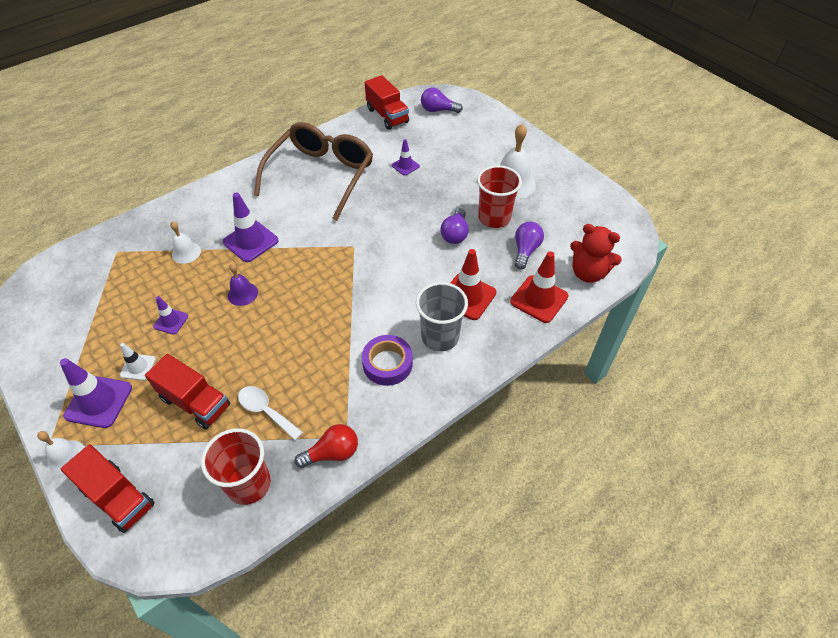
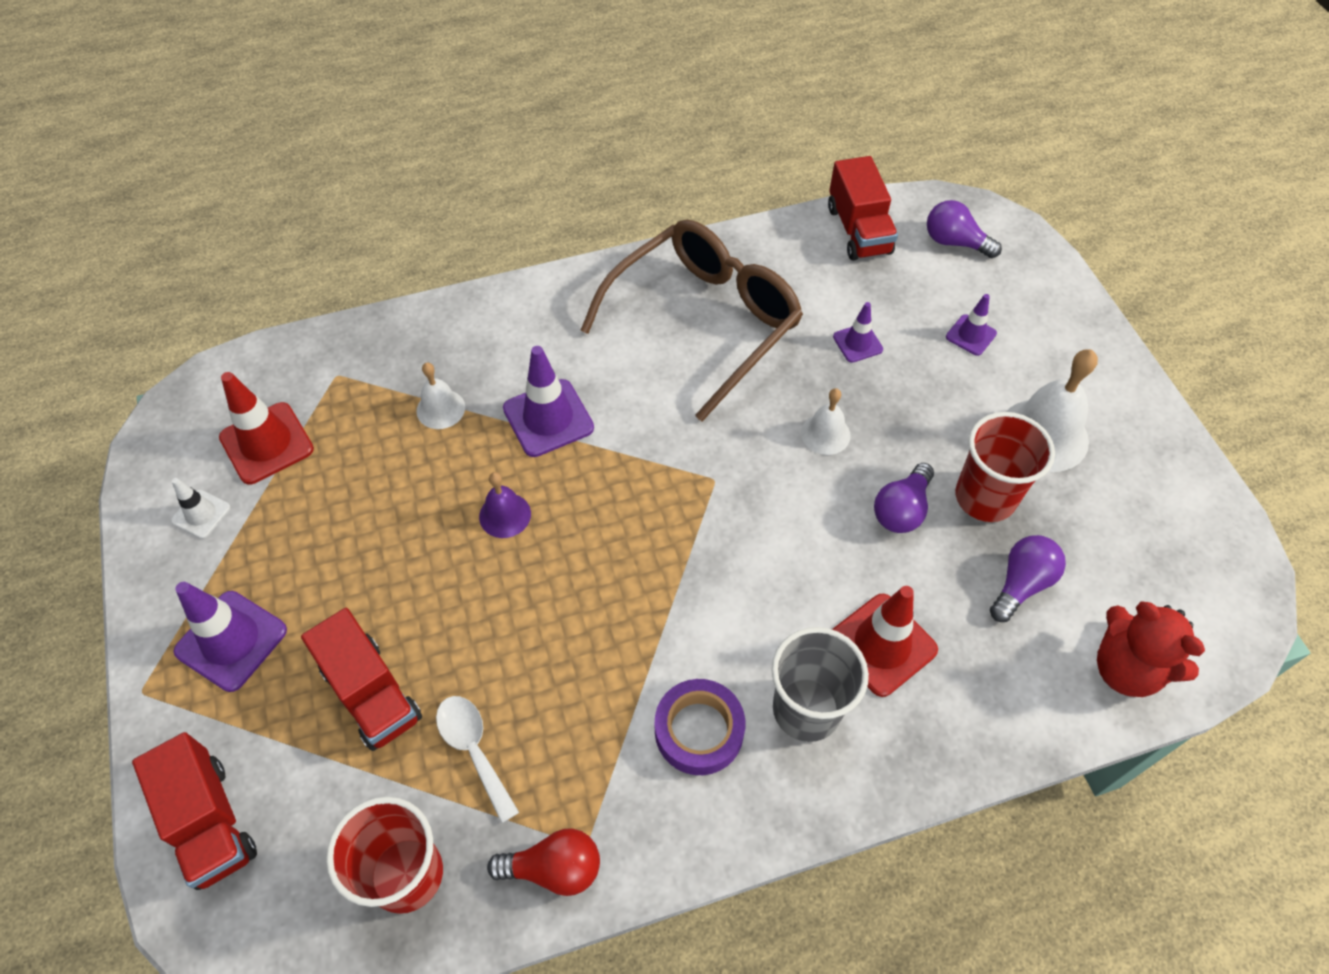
camera: 20 degrees right, 5 degrees up
white bell [37,431,85,474] -> white bell moved to [801,388,851,455]
white traffic cone [120,343,156,381] -> white traffic cone moved to [171,478,231,539]
purple traffic cone [153,296,188,335] -> purple traffic cone moved to [946,294,997,356]
red traffic cone [510,251,569,323] -> red traffic cone moved to [219,372,314,484]

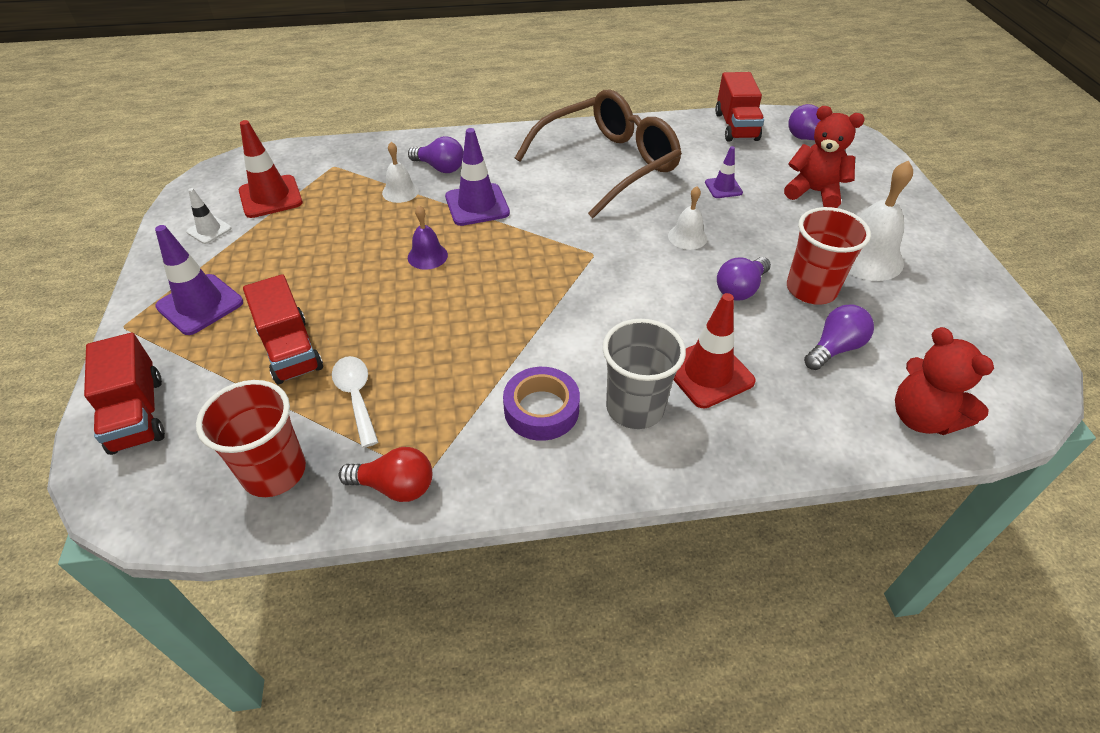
camera: 10 degrees right, 10 degrees down
purple traffic cone [946,294,997,356] -> red teddy bear [784,106,865,208]
none -> purple light bulb [408,136,463,173]

